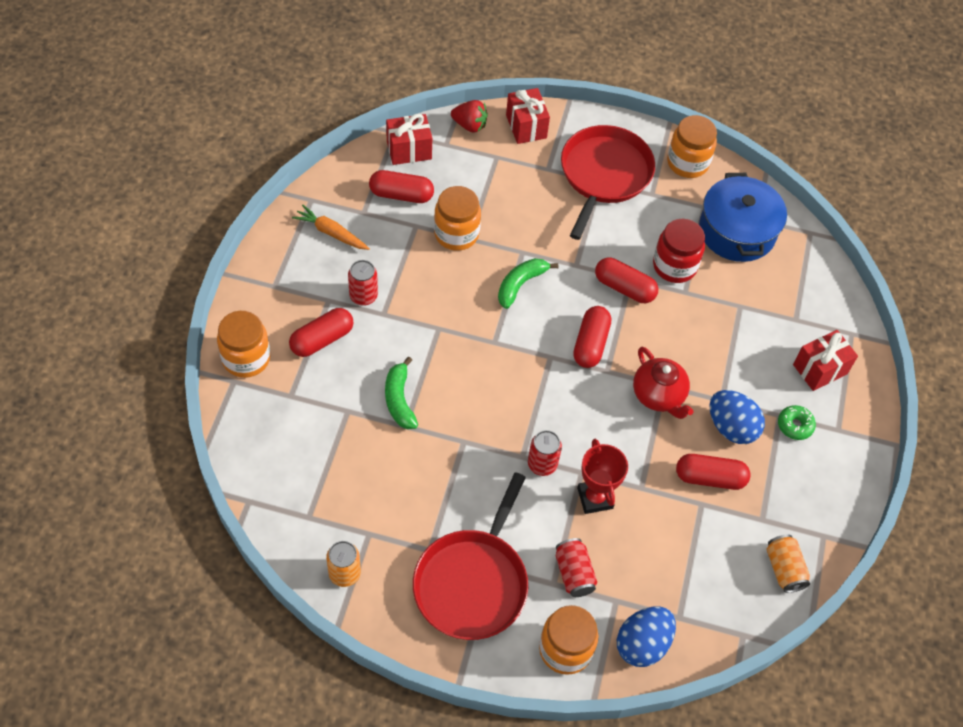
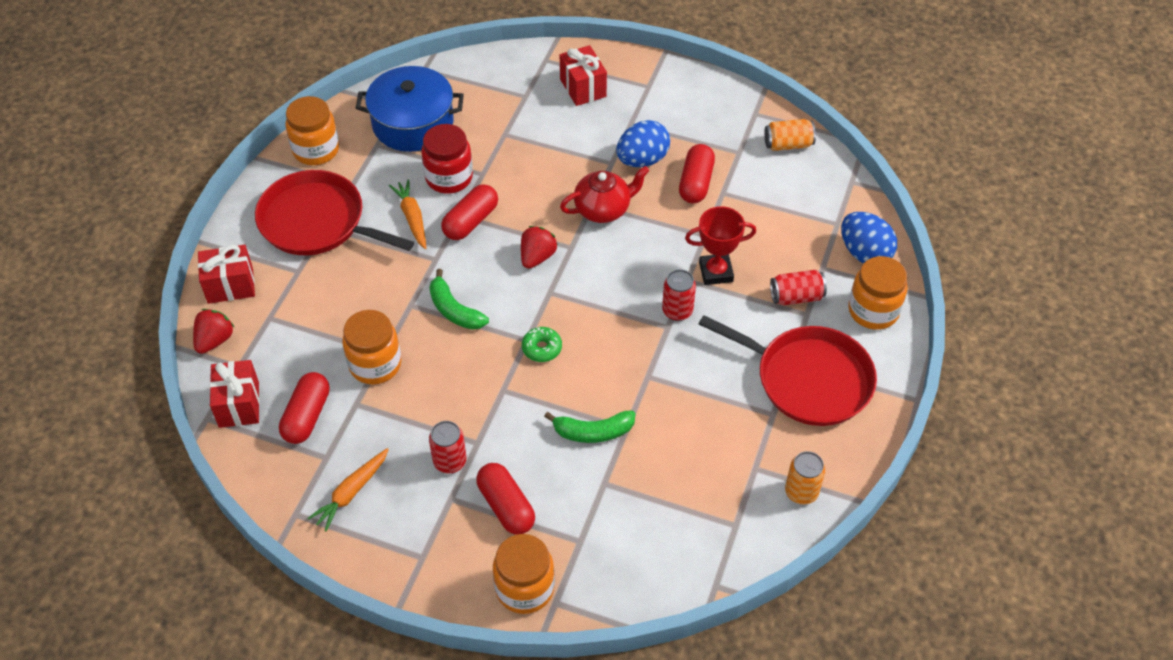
camera: 80 degrees left, 5 degrees down
red capsule [573,306,611,368] -> red strawberry [521,226,558,269]
green donut [778,405,816,440] -> green donut moved to [522,327,562,362]
none -> orange carrot [389,179,427,249]

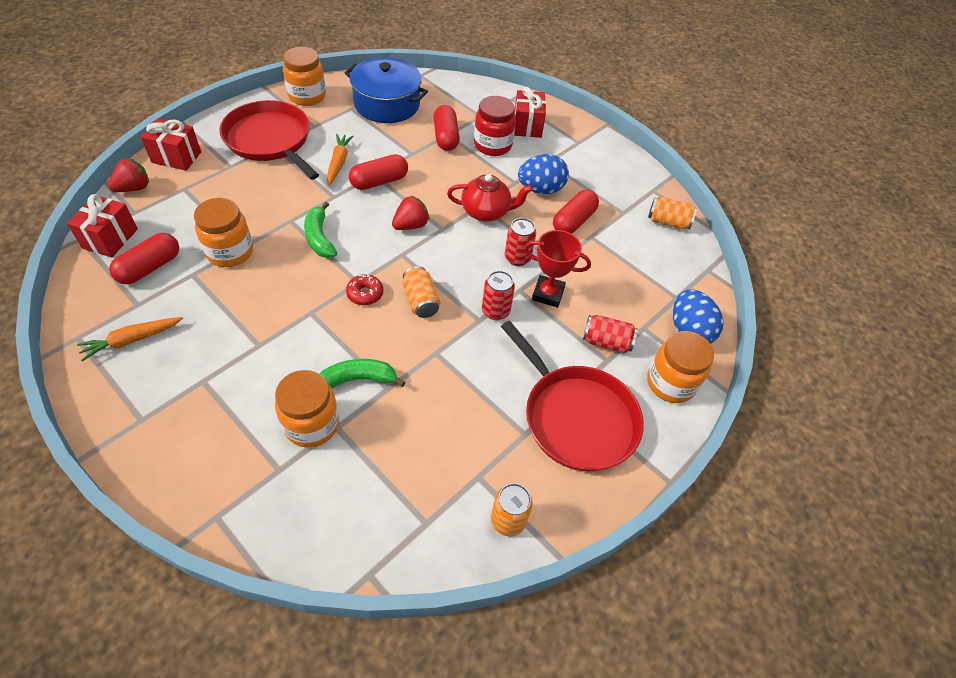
camera: 20 degrees right, 0 degrees up
red jar [421,124,473,194] -> red jar moved to [474,96,516,156]
red can [429,421,466,474] -> red can moved to [505,218,536,266]
red capsule [476,463,535,535] -> red capsule moved to [434,105,460,151]
orange jar [493,534,555,614] -> orange jar moved to [275,370,339,448]
green donut [522,327,562,362] -> red donut [346,274,383,305]
green banana [544,410,635,443] -> green banana turned 150 degrees clockwise [320,359,405,389]
none -> orange can [402,266,440,318]

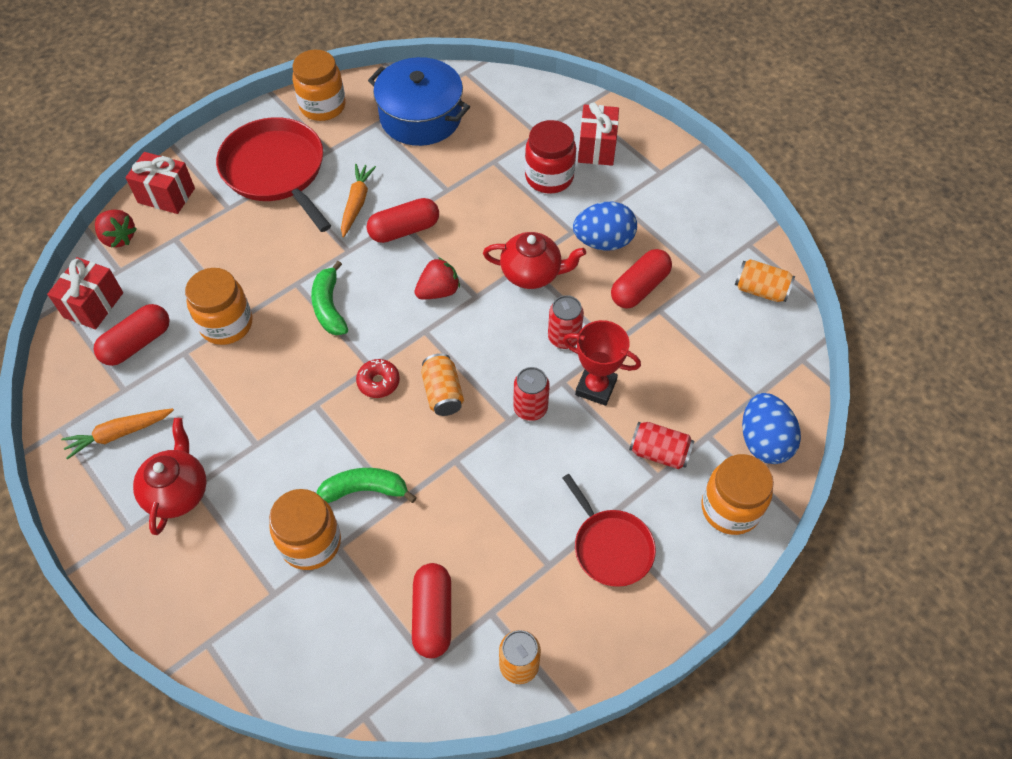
camera: 10 degrees right, 5 degrees up
red strawberry [108,158,149,192] -> red strawberry turned 75 degrees clockwise [95,209,137,248]
red capsule [434,105,460,151] -> red capsule moved to [412,563,451,658]
red pan [501,321,644,471] -> red pan [563,474,656,587], size x0.60
none -> red teapot [133,418,207,535]

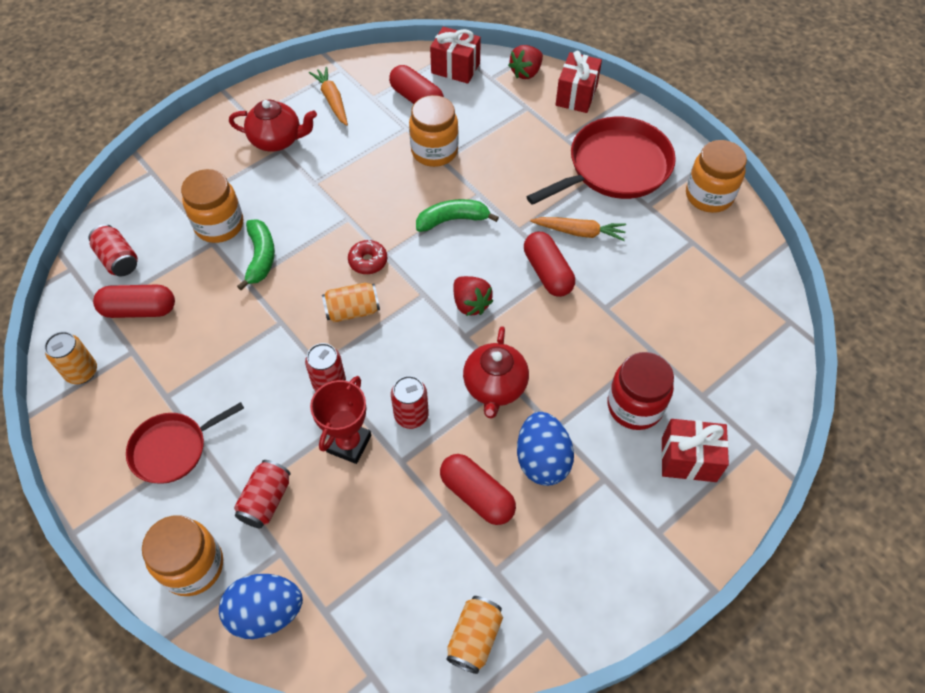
camera: 90 degrees right, 0 degrees up
blue pot [368,57,470,146] -> none
none -> red can [88,224,138,276]

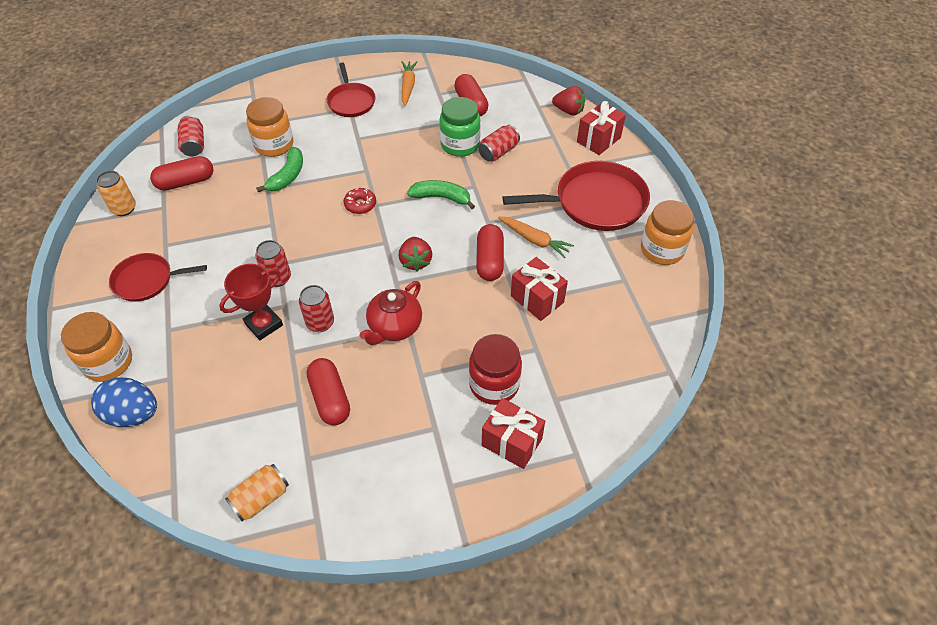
camera: 25 degrees right, 5 degrees down
red capsule [93,285,175,318] -> red capsule turned 45 degrees counterclockwise [150,156,214,191]
red teapot [229,100,317,152] -> red pan [327,62,376,117]
red can [234,460,291,528] -> red can moved to [478,125,520,161]
orange can [322,283,380,322] -> none
orange jar [409,95,459,167] -> green jar [439,97,481,157]
red gift [430,27,481,84] -> red gift moved to [511,257,568,321]
red strawberry [508,45,543,79] -> red strawberry turned 135 degrees counterclockwise [552,86,585,116]
blue egg [517,412,574,486] -> none

